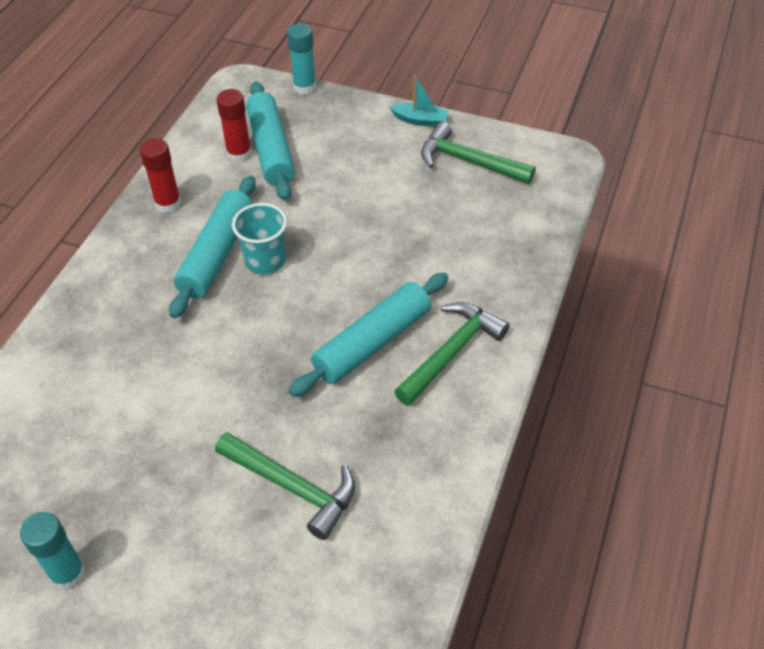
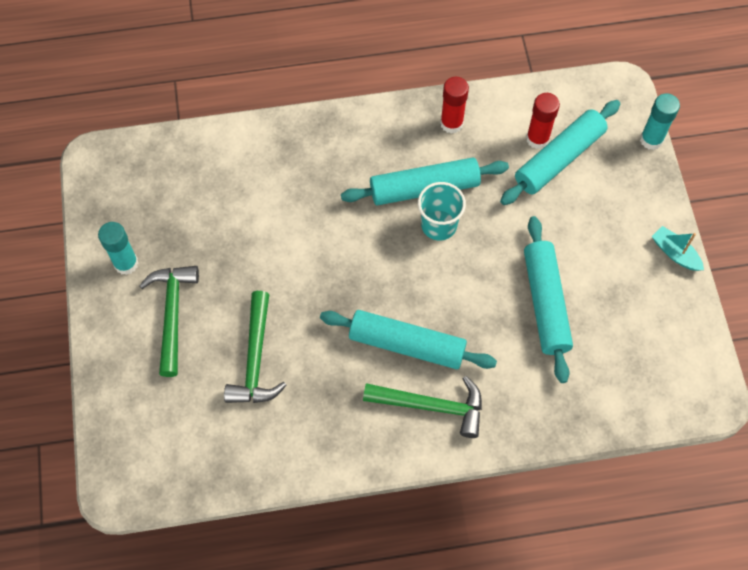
camera: 60 degrees right, 15 degrees up
turquoise boat [390,75,449,127] -> turquoise boat turned 150 degrees clockwise [652,226,704,271]
green hammer [421,122,535,184] -> green hammer moved to [139,266,199,377]
none -> turquoise rolling pin [524,216,573,383]

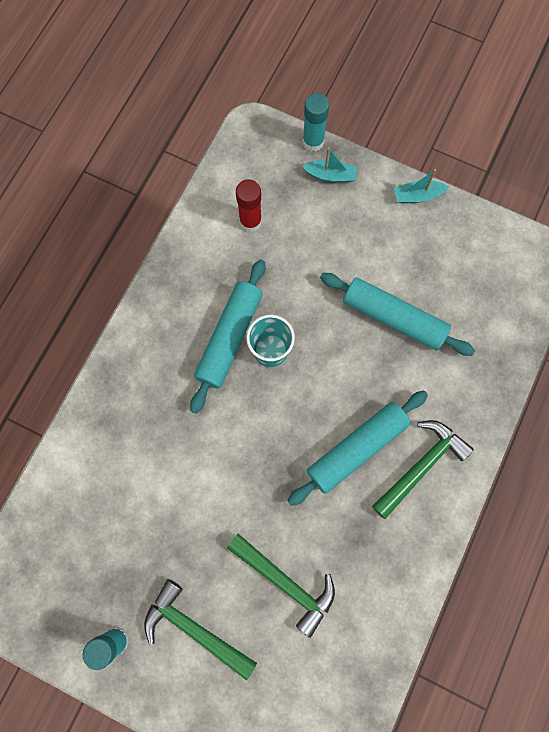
camera: 55 degrees left, 10 degrees up
red glue stick [440,77,469,134] -> none
turquoise rolling pin [500,100,620,205] -> none
none -> turquoise boat [302,147,357,183]

